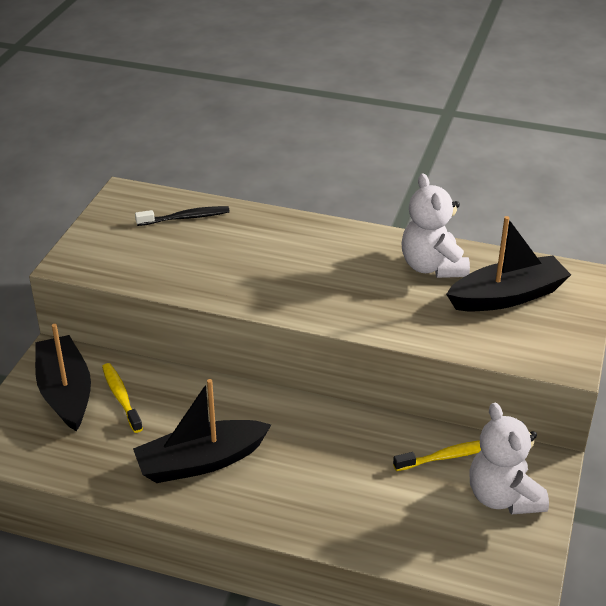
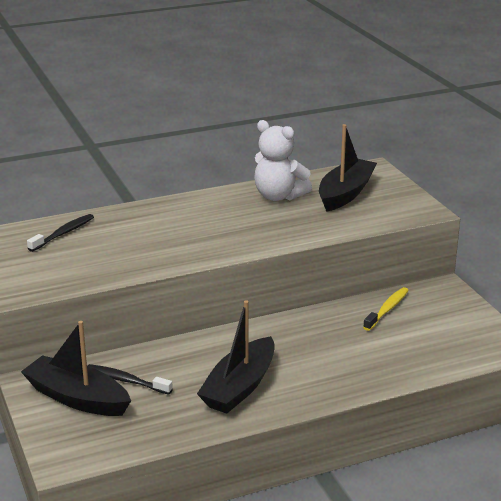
camera: 40 degrees left, 10 degrees down
yellow toothbrush [102,363,143,433] -> black toothbrush [87,364,173,395]
white teddy bear [469,403,549,515] -> none

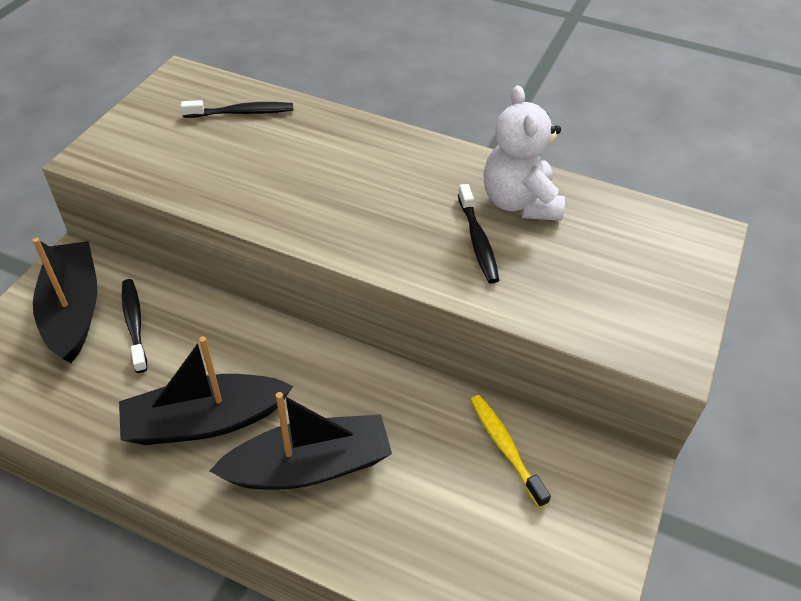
camera: 45 degrees right, 20 degrees up
black boat [319,124,377,212] -> black boat moved to [209,392,392,490]
yellow toothbrush [363,287,409,331] -> yellow toothbrush turned 105 degrees counterclockwise [470,395,551,508]
none -> black toothbrush [458,184,499,283]

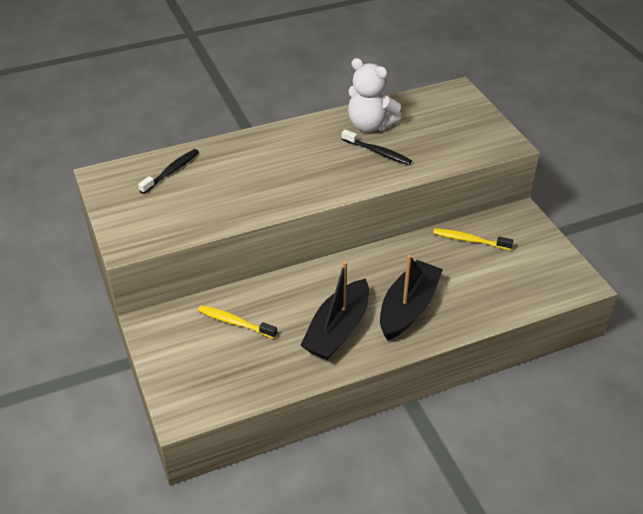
camera: 45 degrees left, 5 degrees down
black boat [33,238,98,363] -> none
black toothbrush [122,279,147,373] -> yellow toothbrush [198,305,277,339]

